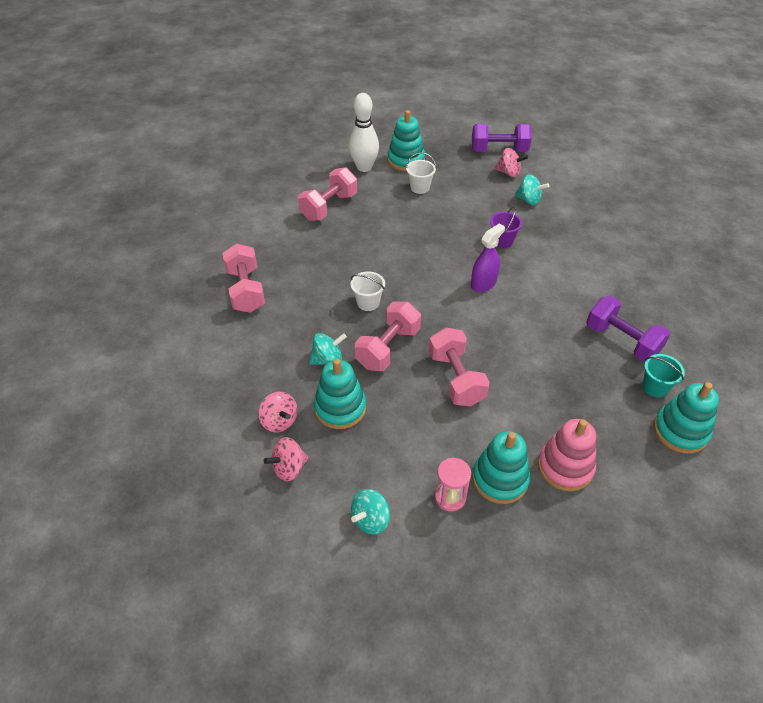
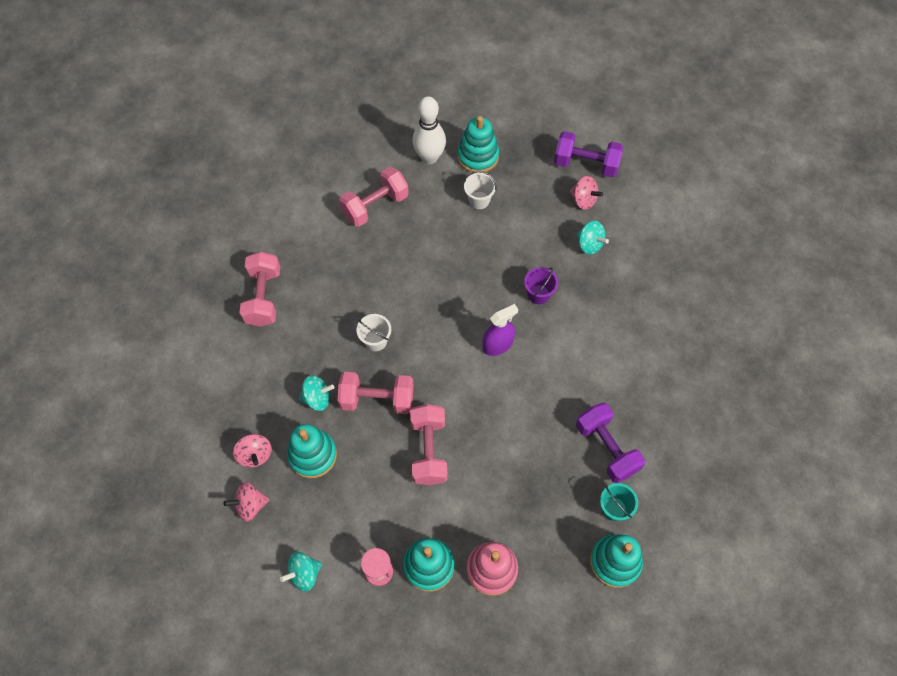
camera: 15 degrees right, 15 degrees up
pink dumbbell [355,302,421,371] -> pink dumbbell turned 45 degrees clockwise [338,372,414,414]

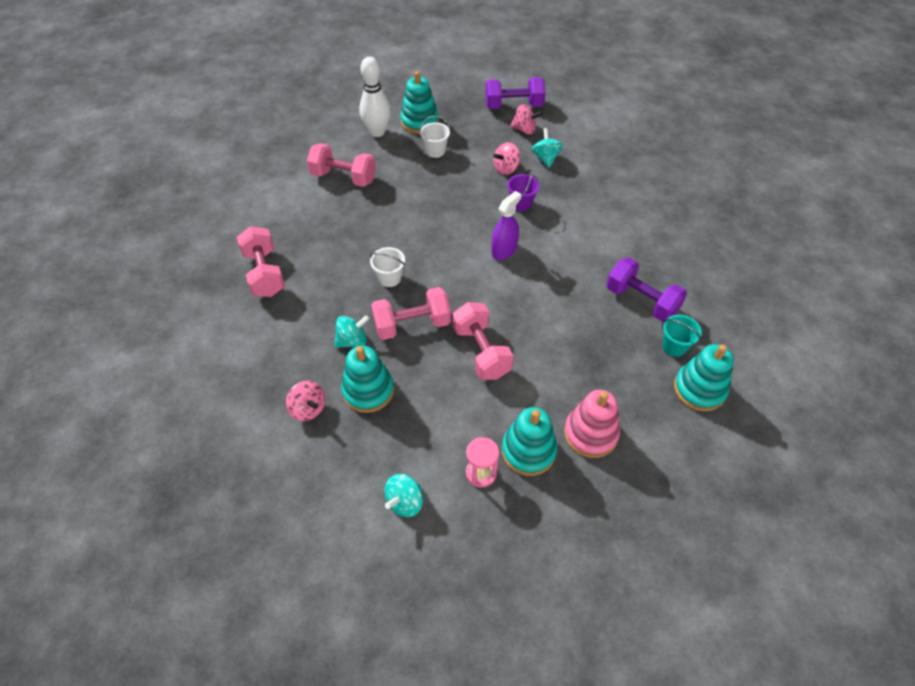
camera: 20 degrees left, 10 degrees down
pink spinning top [224,482,269,522] -> pink spinning top moved to [493,142,520,175]
pink dumbbell [339,167,409,227] -> pink dumbbell turned 75 degrees clockwise [307,143,376,187]
turquoise spinning top [576,221,609,255] -> turquoise spinning top turned 120 degrees counterclockwise [532,128,563,168]

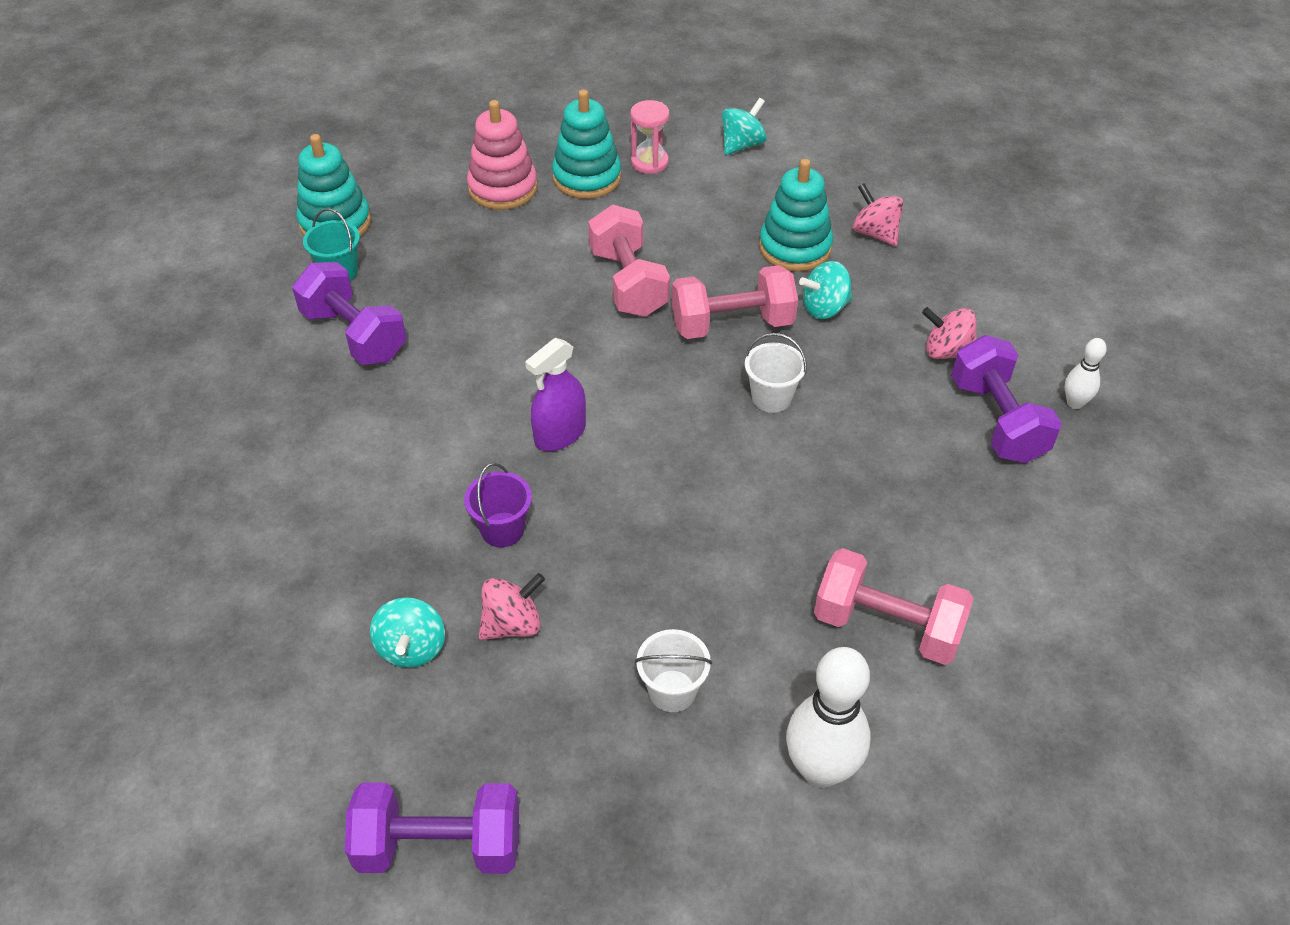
camera: 175 degrees left, 5 degrees down
pink dumbbell [237,226,285,297] -> purple dumbbell [951,335,1062,463]
turquoise stacking toy [400,71,439,134] -> none
pink spinning top [510,104,543,134] -> pink spinning top moved to [922,307,977,359]
none -> white bowling pin [1065,338,1107,409]

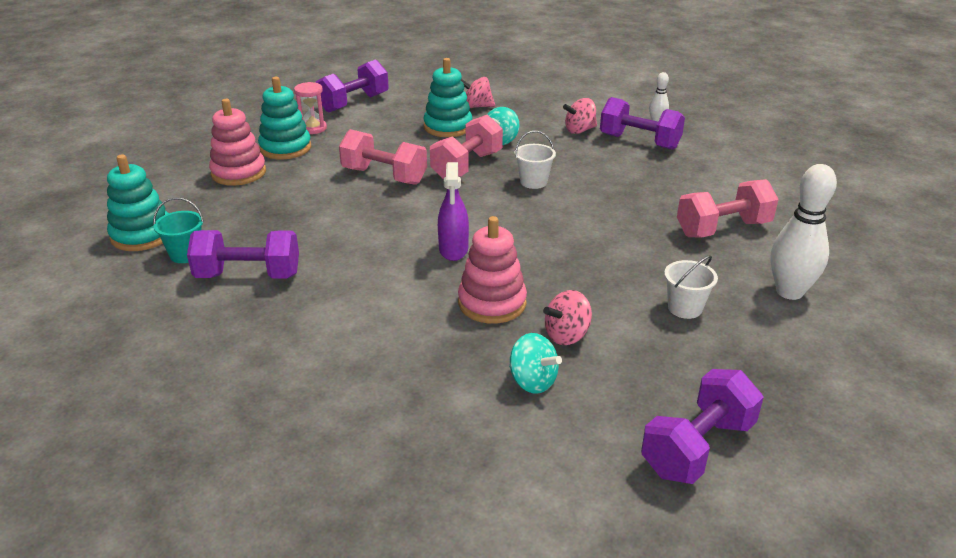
camera: 45 degrees left, 15 degrees down
purple bucket [464,463,532,547] -> pink stacking toy [458,216,527,324]
pink spinning top [479,573,545,640] -> pink spinning top turned 135 degrees counterclockwise [543,290,592,345]
turquoise spinning top [722,98,767,155] -> purple dumbbell [315,59,389,112]

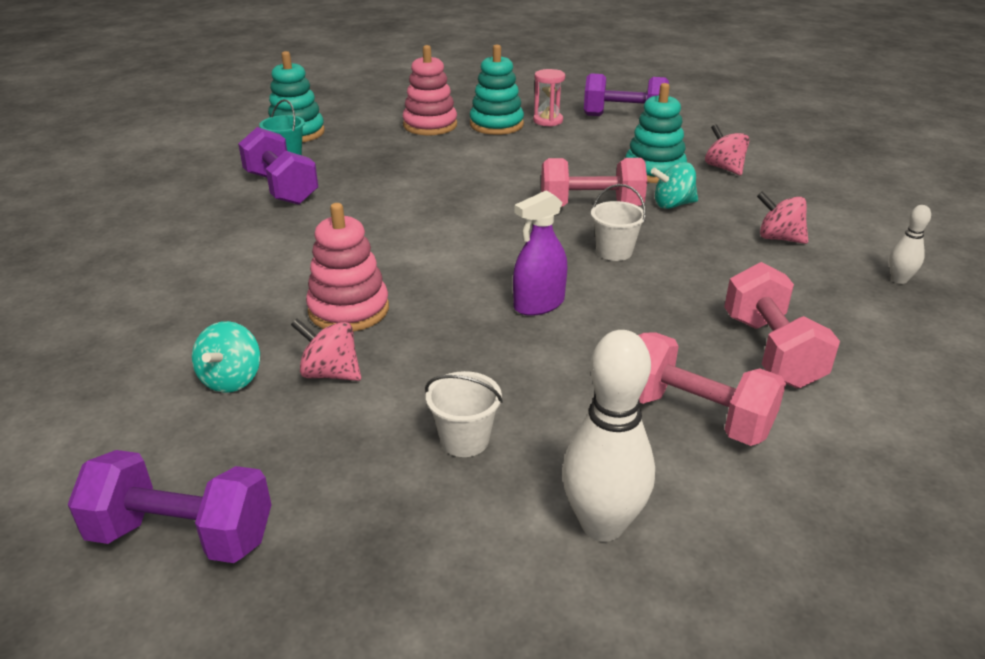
camera: 55 degrees right, 0 degrees up
pink dumbbell [339,129,427,185] -> pink dumbbell moved to [724,262,840,388]
purple spray bottle [438,162,469,261] -> purple spray bottle moved to [513,190,567,316]
purple dumbbell [600,97,685,150] -> none

